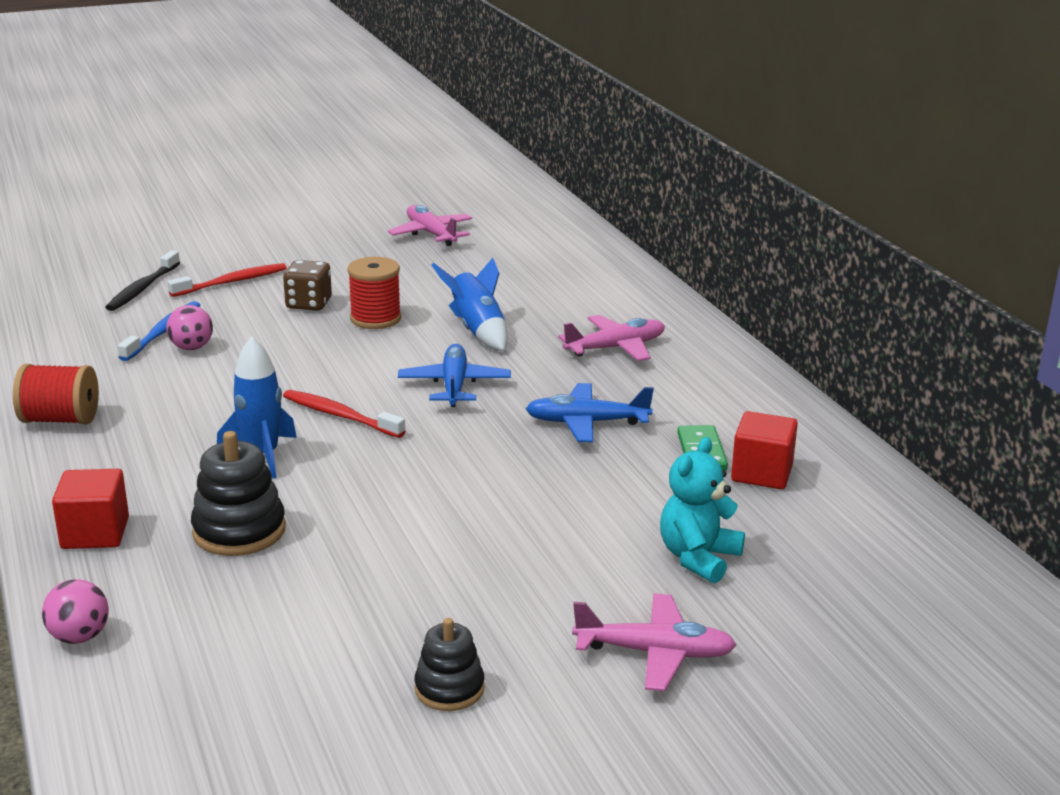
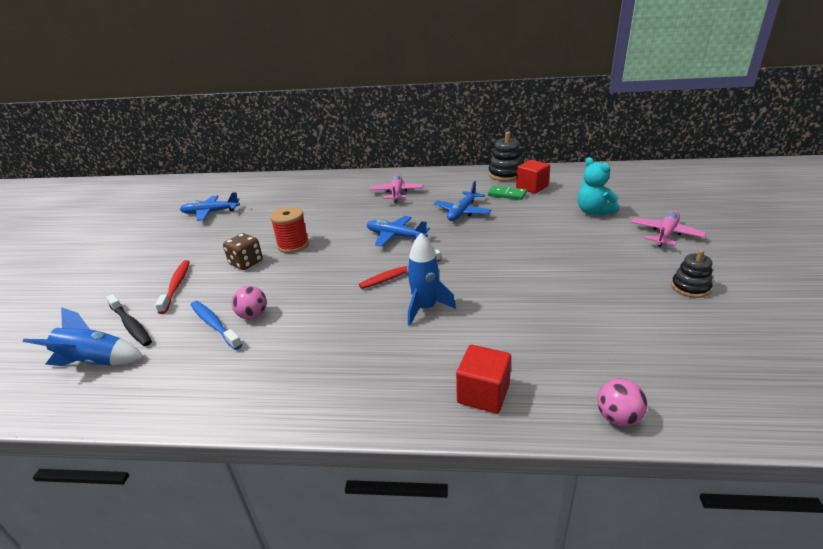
camera: 60 degrees left, 5 degrees up
red spool [13,364,99,424] -> none
black stacking toy [191,431,286,556] -> black stacking toy moved to [488,132,523,181]
pink plane [388,205,472,246] -> blue plane [180,192,240,221]
blue rocket [432,258,508,351] -> blue rocket moved to [23,307,144,366]

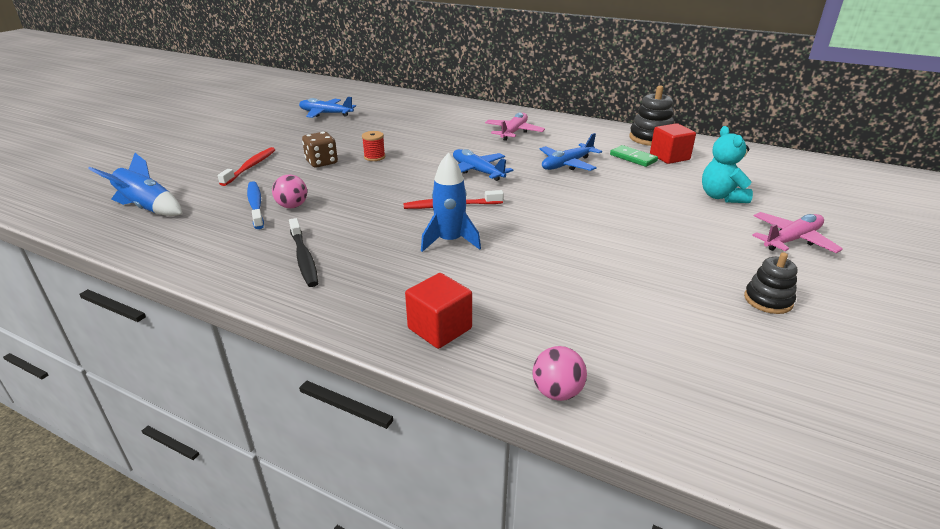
camera: 20 degrees right, 0 degrees up
black toothbrush [106,294,152,346] -> black toothbrush moved to [289,218,318,287]
red spool [270,207,309,253] -> red spool [362,131,385,161], size x0.64

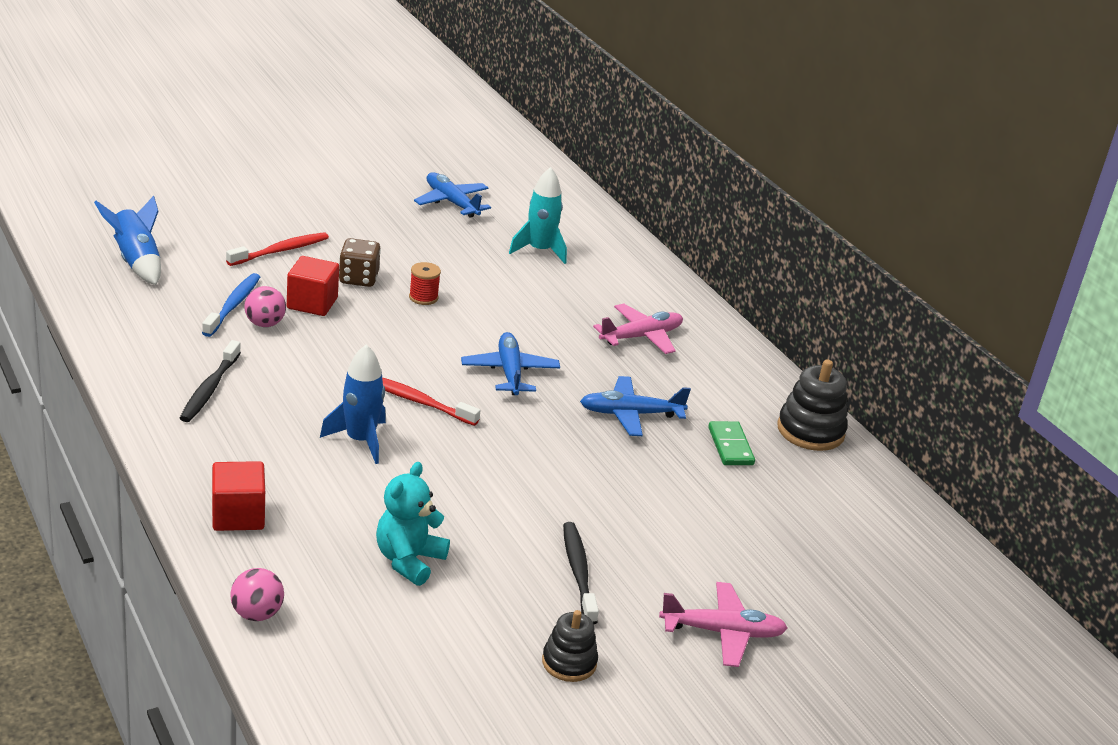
camera: 30 degrees right, 0 degrees up
red cube [650,123,696,164] -> red cube moved to [287,256,339,316]
turquoise teddy bear [702,126,753,203] -> turquoise teddy bear moved to [376,462,450,586]
none -> turquoise rocket [509,167,567,264]
none -> black toothbrush [563,522,599,624]

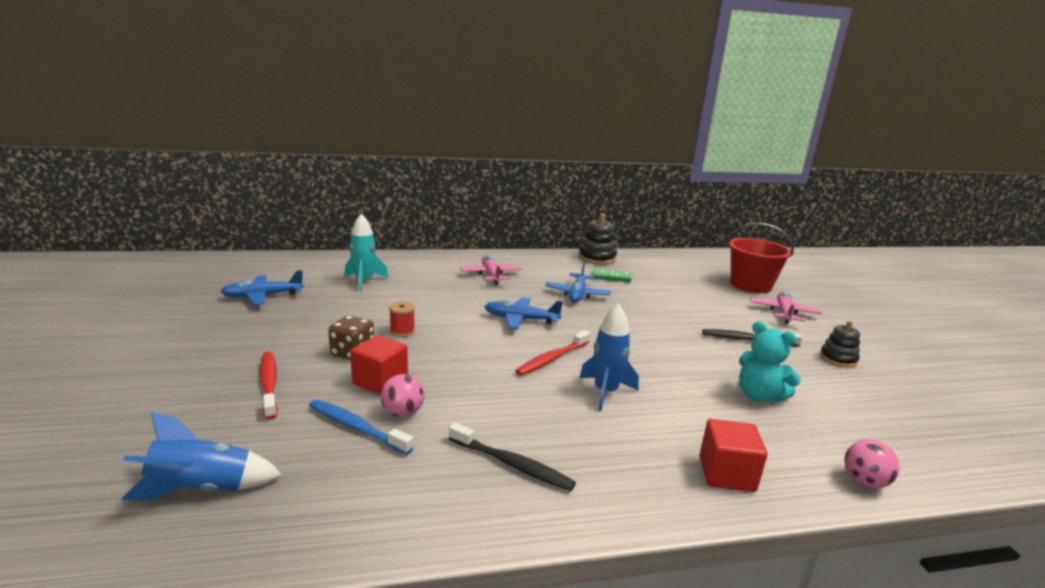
camera: 70 degrees left, 10 degrees down
none -> red bucket [728,223,794,293]

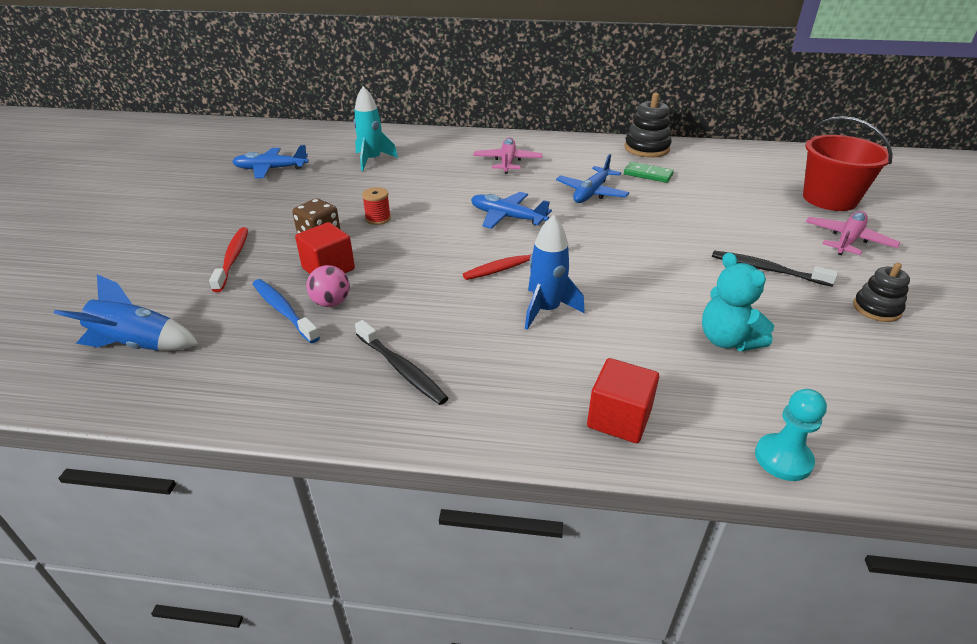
camera: 20 degrees right, 15 degrees up
pink ball [845,439,900,488] -> turquoise pawn [755,389,827,481]

